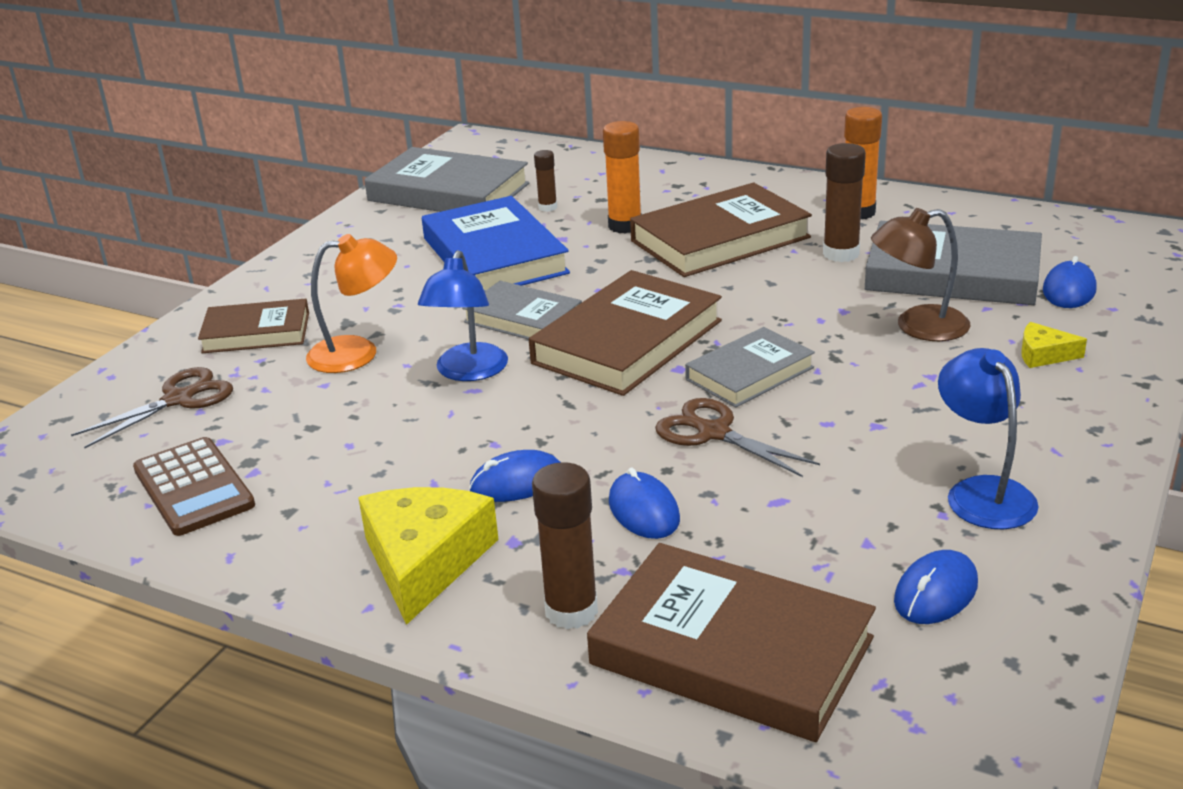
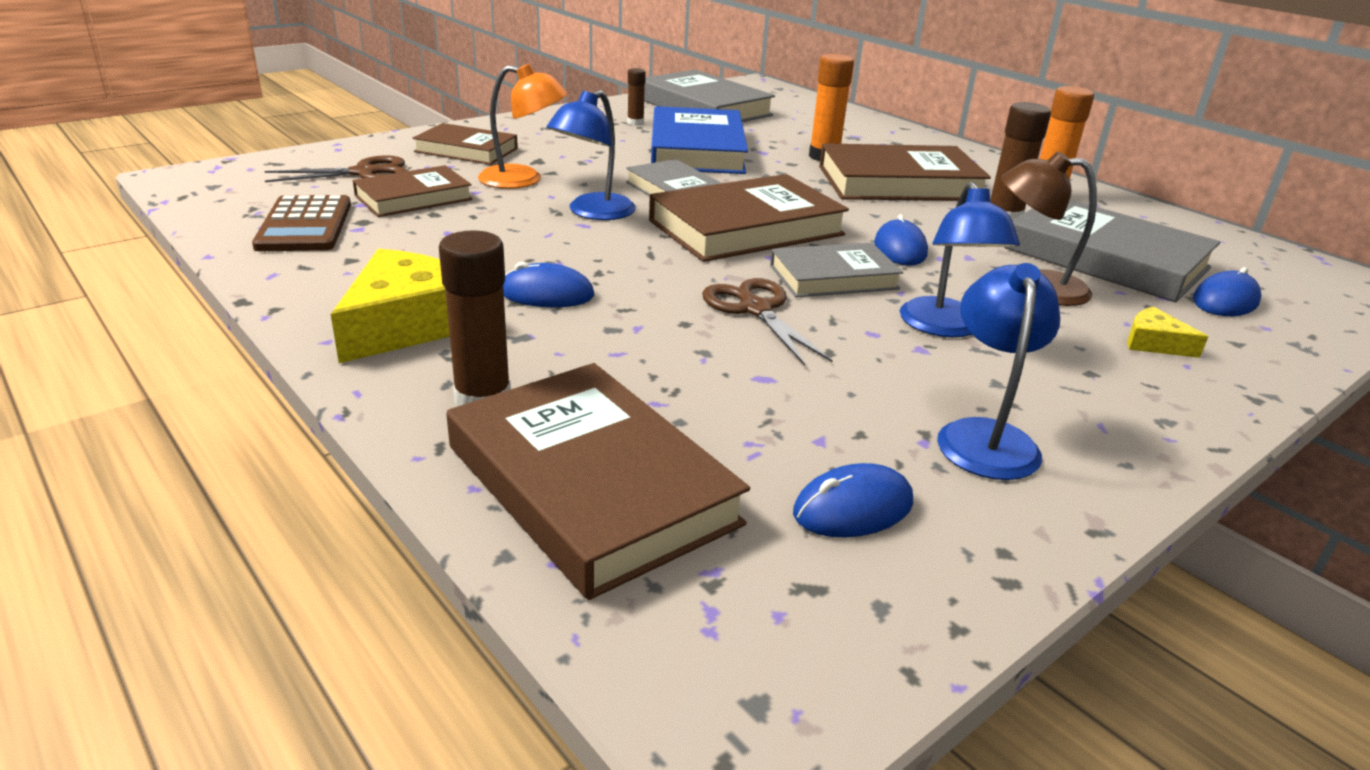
camera: 20 degrees right, 0 degrees up
brown glue stick [534,150,557,212] -> brown glue stick moved to [627,68,646,126]
blue mouse [609,468,680,539] -> blue mouse moved to [874,214,928,266]
none -> brown book [353,165,473,217]
none -> blue lamp [900,182,1020,337]

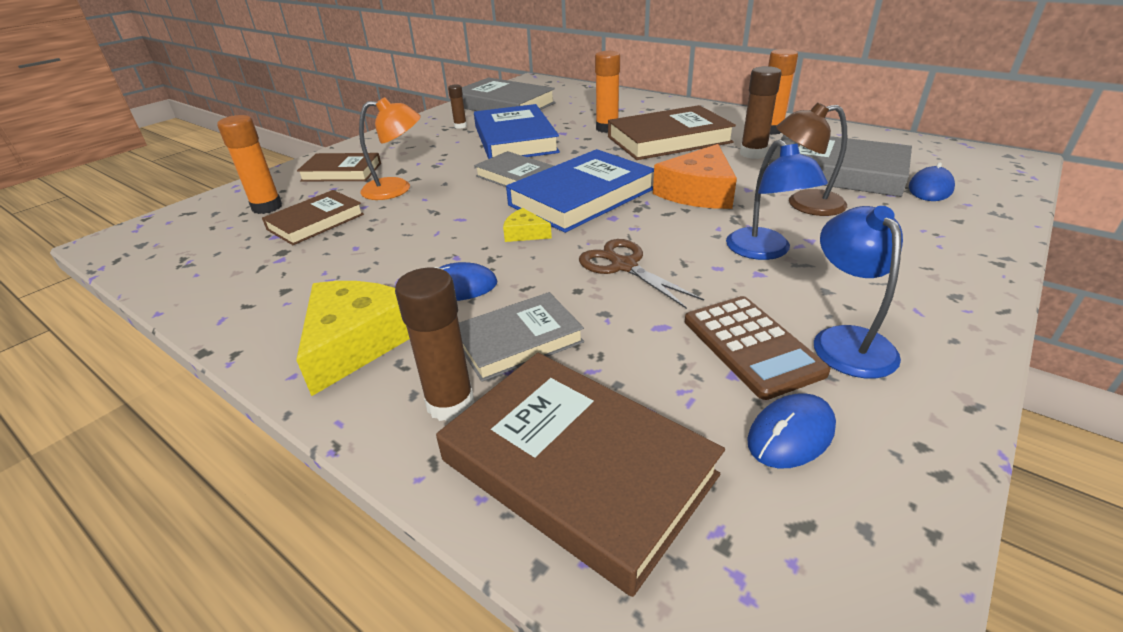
camera: 10 degrees left, 5 degrees up
brown calculator [252,195,351,251] -> brown calculator moved to [685,296,830,400]
brown scissors [265,155,407,182] -> orange glue stick [217,115,282,214]
blue lamp [547,90,636,220] -> none
brown book [649,174,849,262] -> blue book [506,149,654,233]
grey book [770,243,903,297] -> grey book moved to [459,292,584,382]
blue mouse [874,214,928,266] -> orange cheese [653,144,737,209]
yellow cheese [1127,307,1208,358] -> yellow cheese moved to [503,208,552,242]

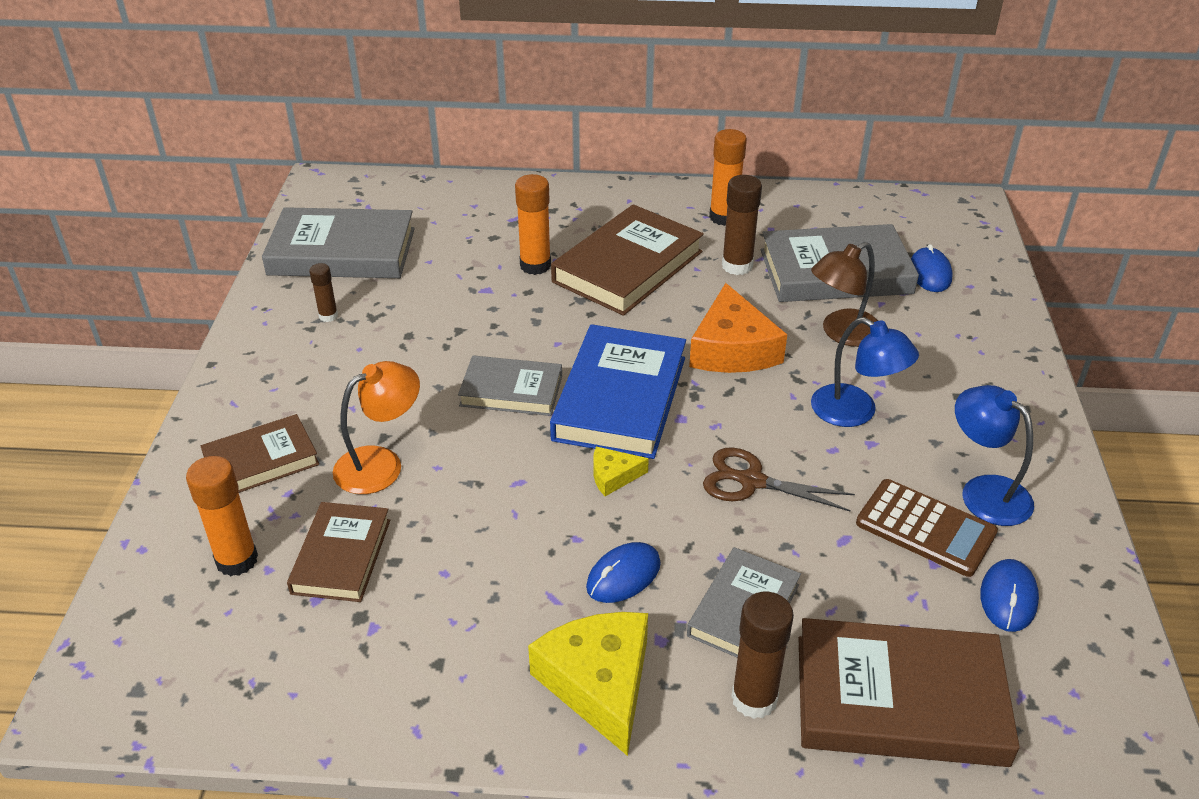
camera: 35 degrees left, 5 degrees up
blue book [474,104,560,159] -> none

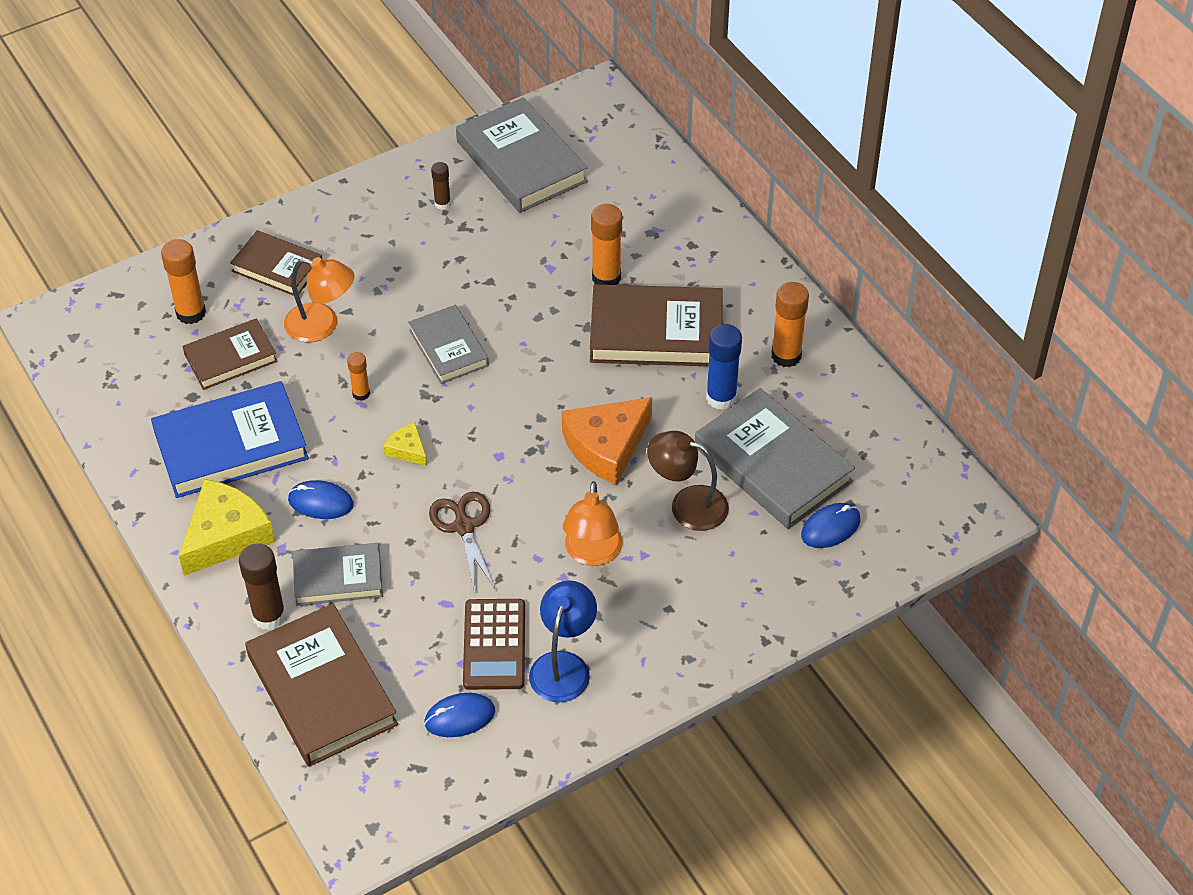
camera: 55 degrees right, 10 degrees up
blue book [550,324,686,459] -> blue book moved to [151,381,309,498]
brown glue stick [722,175,762,275] -> blue glue stick [706,324,742,410]
blue lamp [811,317,919,427] -> orange lamp [563,481,623,566]
none -> orange glue stick [347,352,370,401]

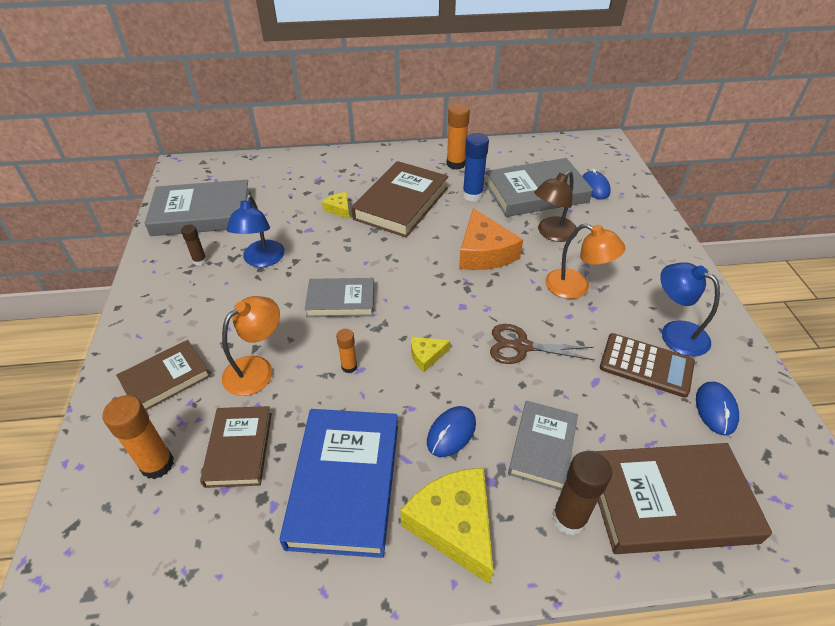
camera: 65 degrees left, 5 degrees down
orange glue stick [591,204,622,285] -> yellow cheese [322,192,349,219]
none -> blue lamp [227,195,285,267]

